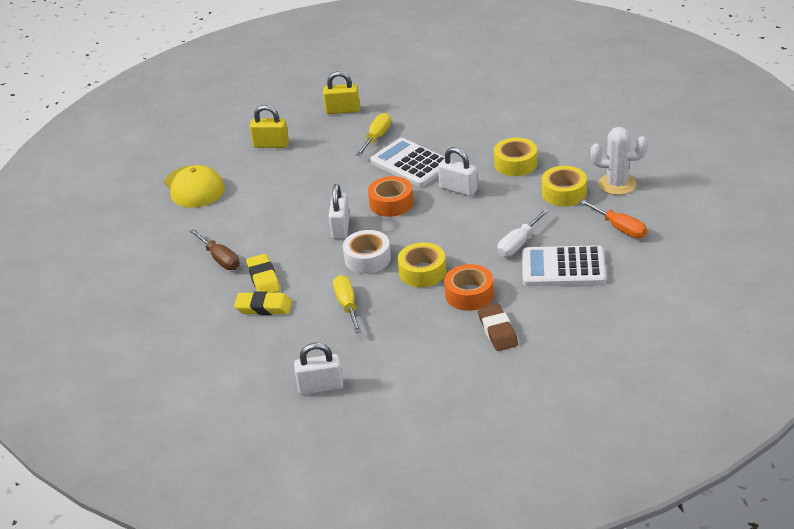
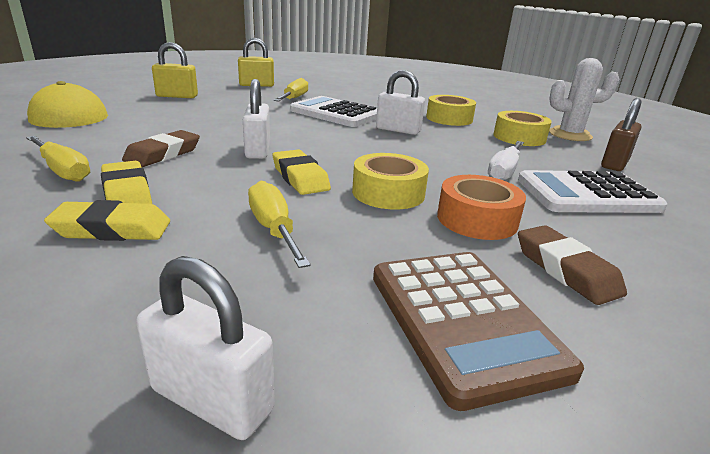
camera: 15 degrees left, 10 degrees down
brown screwdriver [190,229,240,270] -> yellow screwdriver [26,136,90,182]
white padlock [294,343,343,395] -> white padlock turned 45 degrees clockwise [136,256,275,440]
white tape [343,230,391,274] -> yellow eraser [273,149,331,195]
orange tape [368,176,413,217] -> none
orange screwdriver [580,200,647,238] -> brown padlock [601,98,641,171]
none -> brown eraser [122,130,200,167]
none -> brown calculator [373,252,584,411]

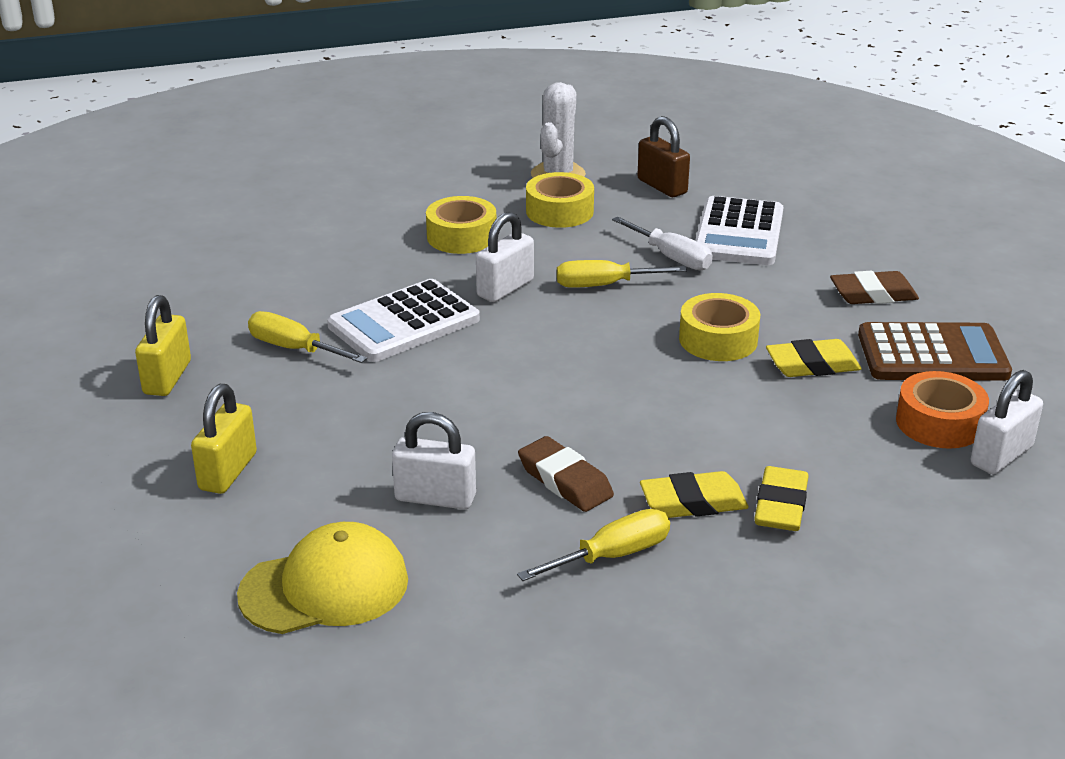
camera: 70 degrees left, 5 degrees up
white padlock [243,79,270,159] -> white padlock moved to [392,412,476,509]
yellow screwdriver [248,180,311,268] -> yellow screwdriver moved to [557,260,687,288]
yellow eraser [273,149,331,195] -> yellow eraser moved to [766,339,861,377]
orange tape [437,175,526,240] -> orange tape moved to [896,371,989,449]

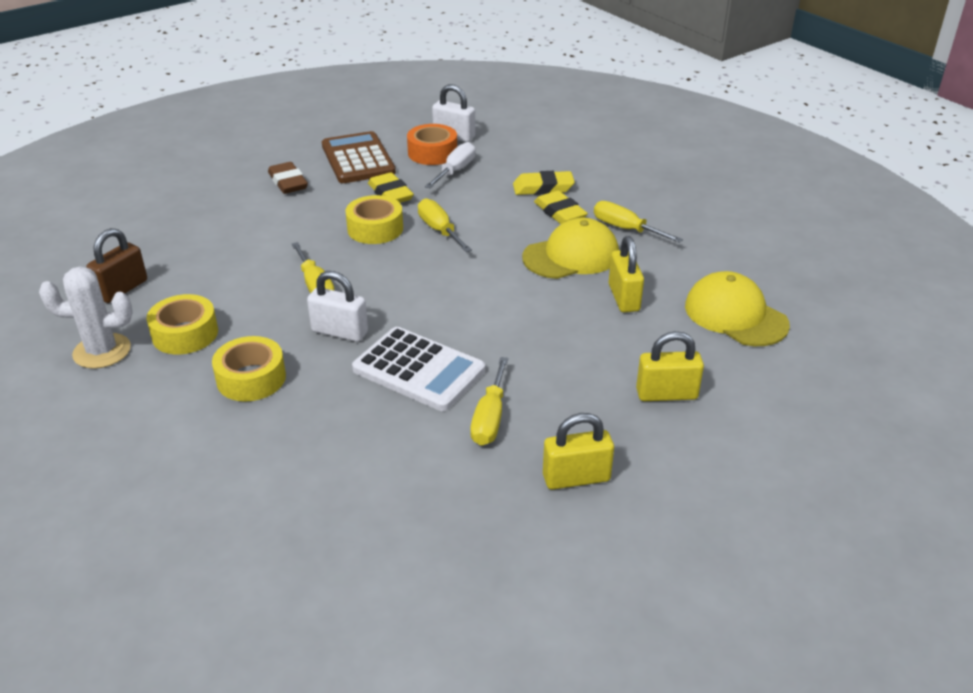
camera: 110 degrees left, 5 degrees up
white padlock [392,412,476,509] -> yellow padlock [609,236,644,312]
brown eraser [518,436,614,512] -> yellow cap [522,218,619,279]
white screwdriver [612,216,713,270] -> white screwdriver moved to [425,142,476,188]
white calculator [695,196,783,265] -> none
none -> yellow screwdriver [418,198,472,252]

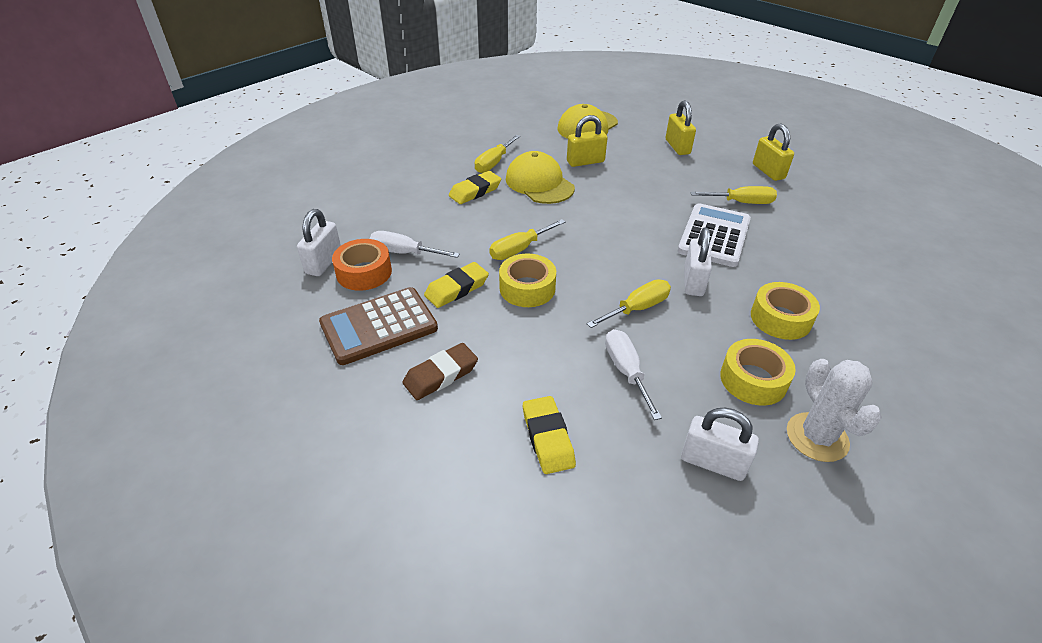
camera: 100 degrees left, 5 degrees up
brown padlock [86,228,147,303] -> white padlock [681,408,759,481]
yellow eraser [513,171,575,195] -> yellow eraser moved to [523,396,576,474]
none -> white screwdriver [605,329,662,420]

